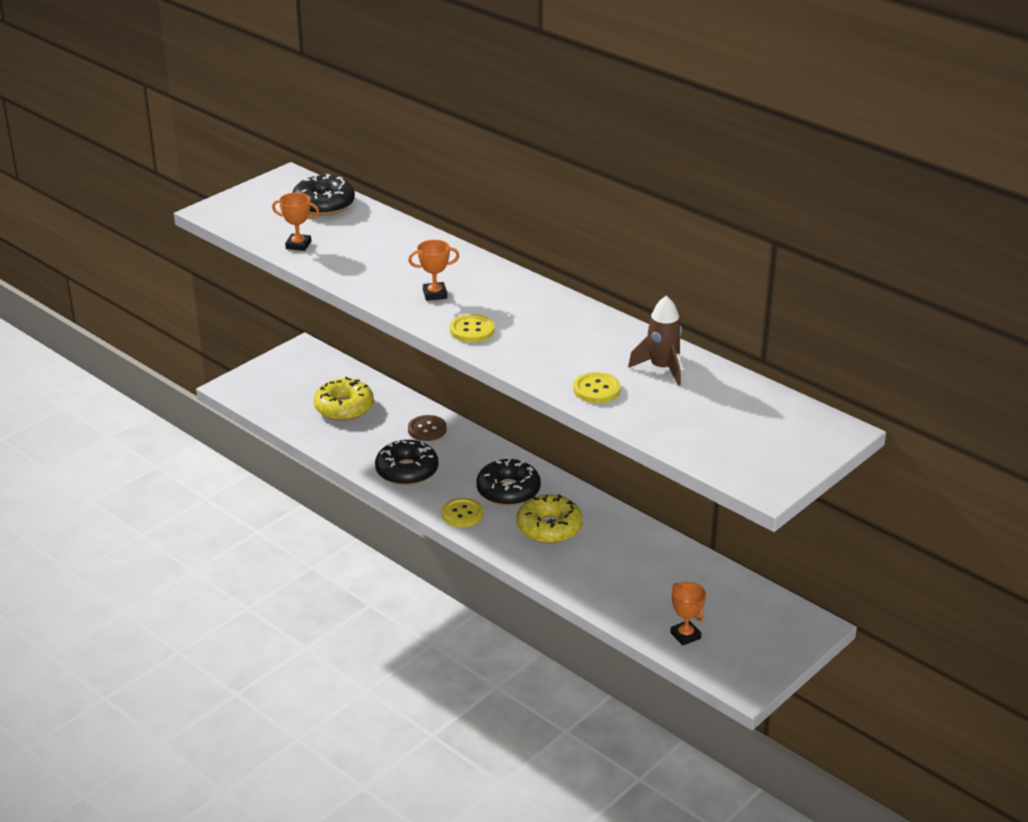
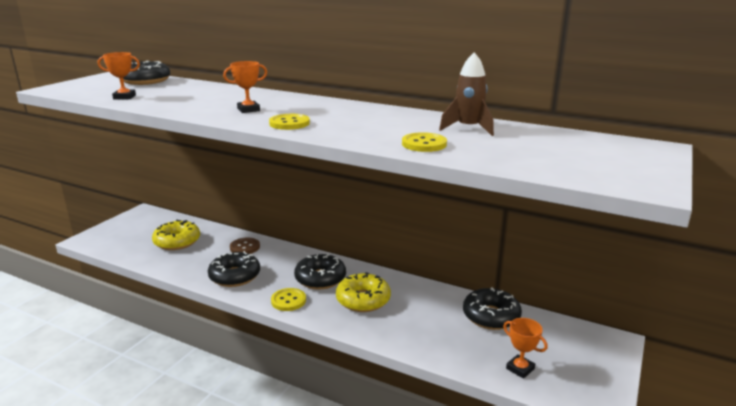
camera: 15 degrees left, 10 degrees down
none -> black donut [463,287,522,330]

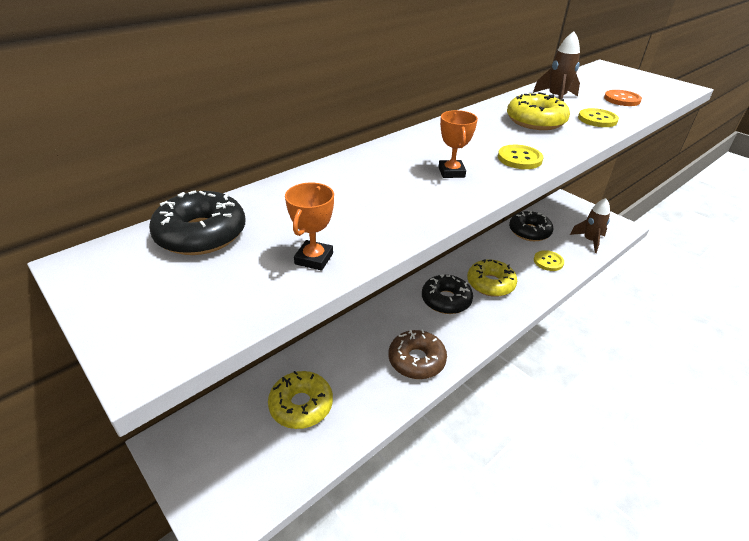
camera: 70 degrees left, 15 degrees up
black donut [208,251,260,287] -> brown donut [388,329,447,379]
brown button [230,238,260,254] -> none
yellow button [271,288,306,311] -> yellow button moved to [534,250,564,271]
orange trophy [503,318,547,379] -> brown rocket [570,198,610,253]
none -> yellow donut [507,92,570,130]
none -> orange button [604,90,642,106]

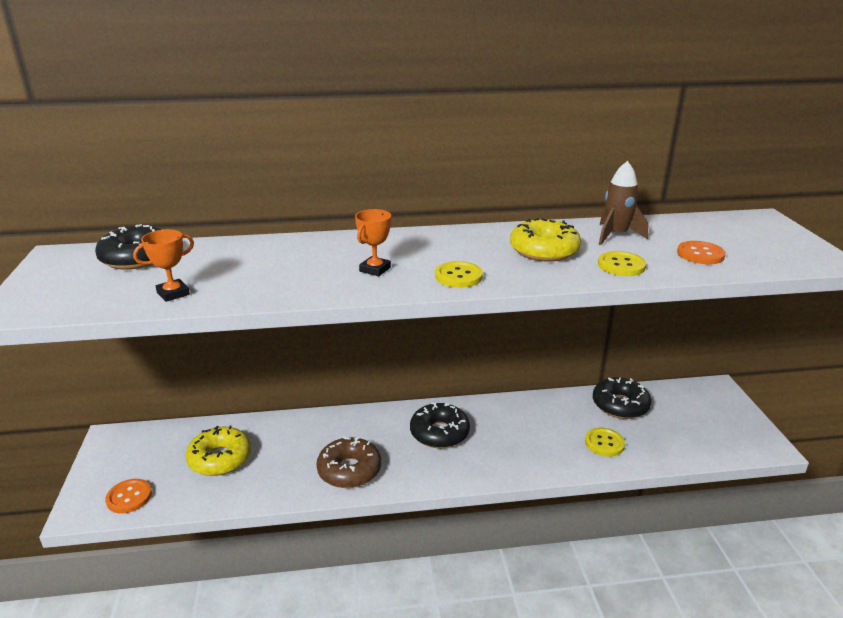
camera: 35 degrees right, 10 degrees down
yellow donut [467,259,517,297] -> none
brown rocket [570,198,610,253] -> none
none -> orange button [105,479,152,513]

